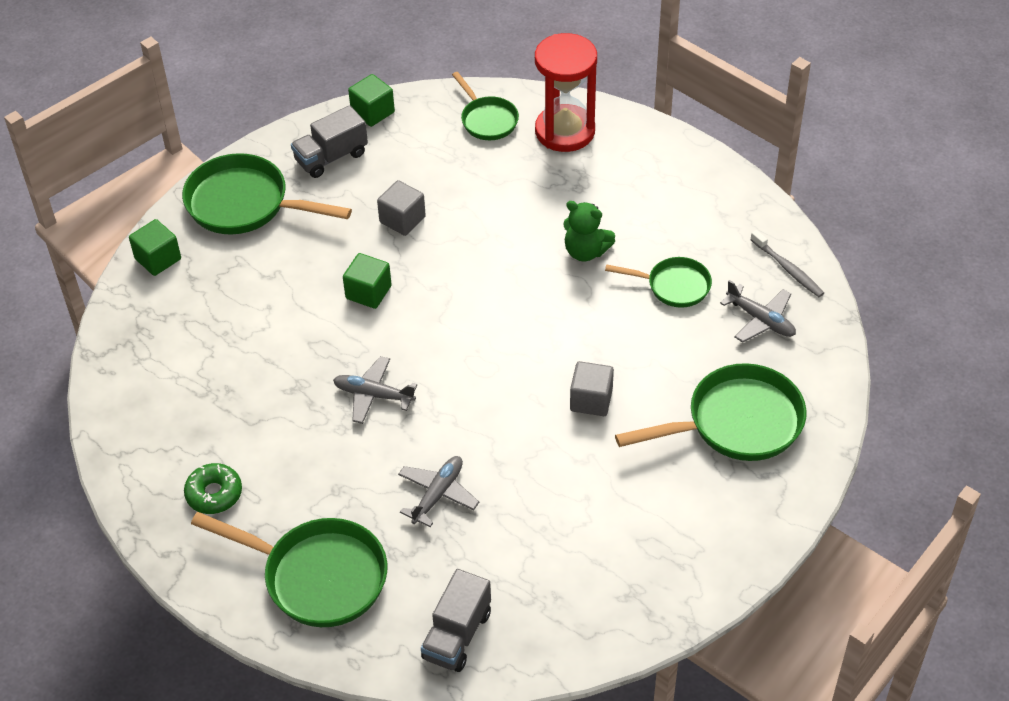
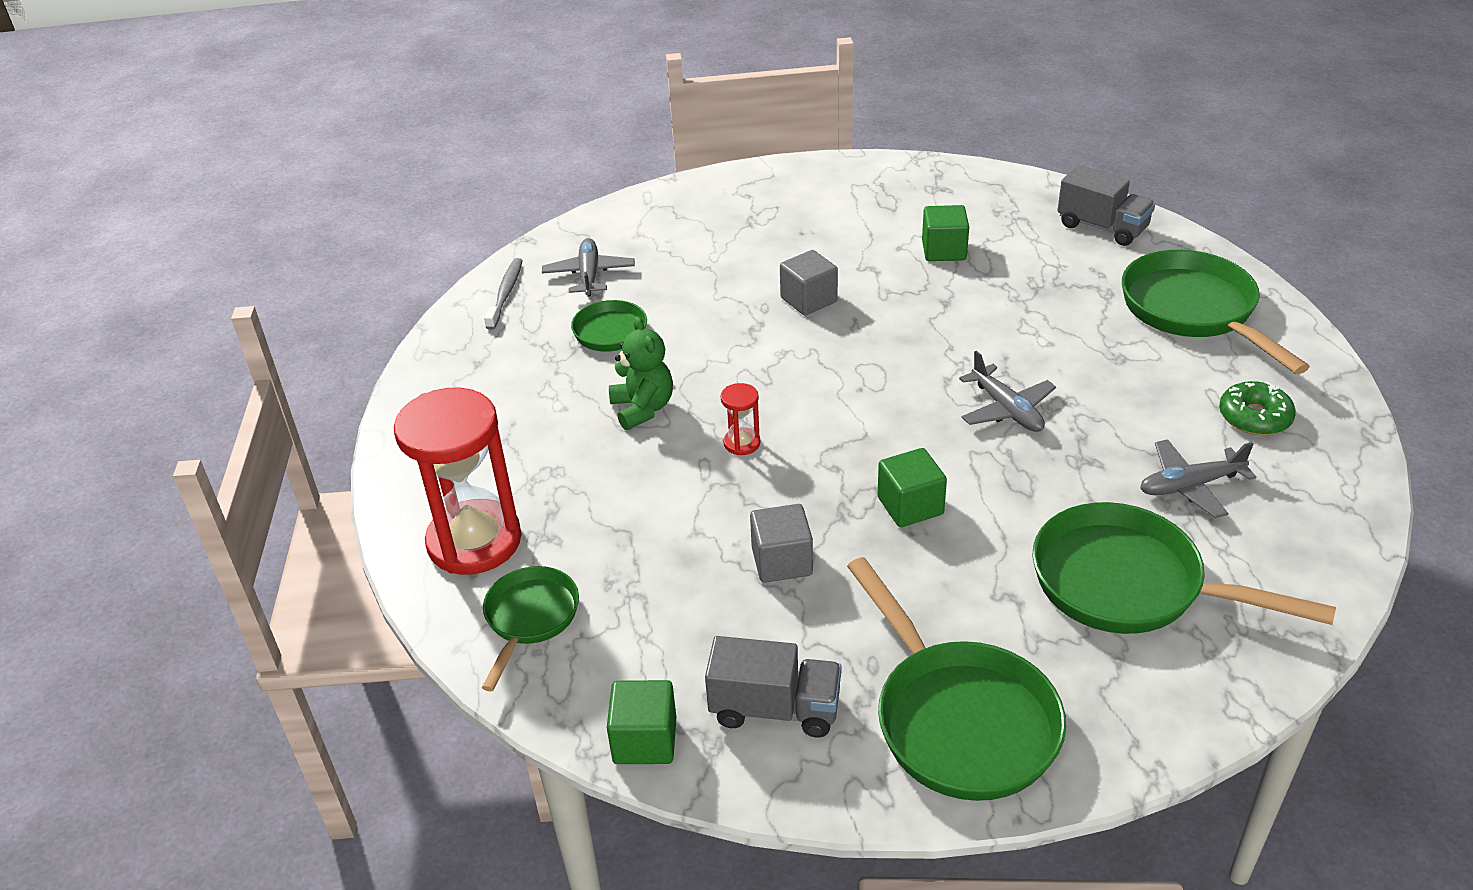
camera: 135 degrees left, 10 degrees down
green cube [129,219,181,276] -> green cube moved to [922,205,969,261]
grey plane [398,456,479,527] -> grey plane moved to [1140,439,1256,518]
grey truck [421,569,491,672] -> grey truck turned 60 degrees clockwise [1057,165,1155,246]
green pan [615,363,807,461] -> green pan moved to [1033,502,1336,634]
none -> red hourglass [721,383,760,455]

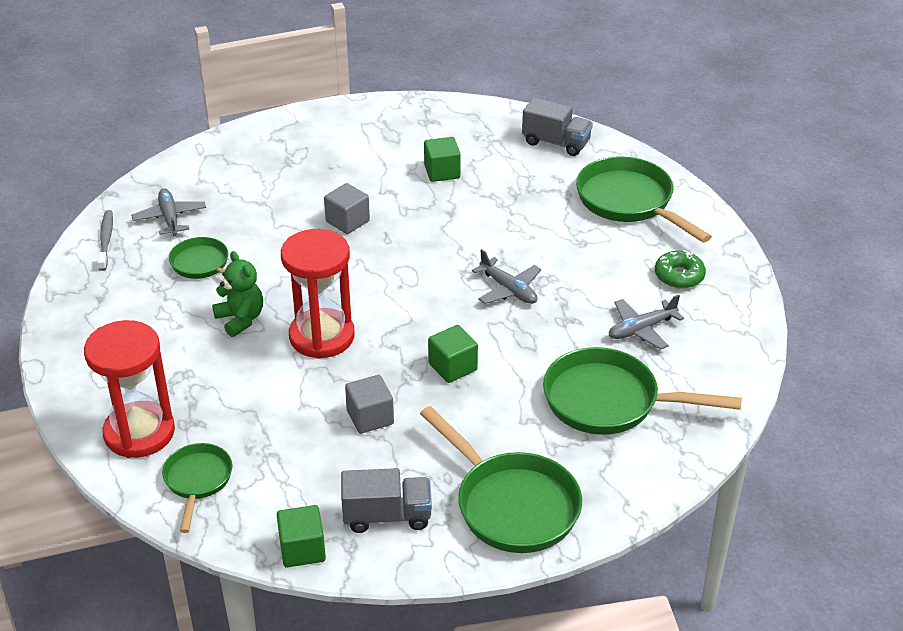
camera: 15 degrees left, 0 degrees up
red hourglass [721,383,760,455] -> red hourglass [281,229,355,359], size x2.39

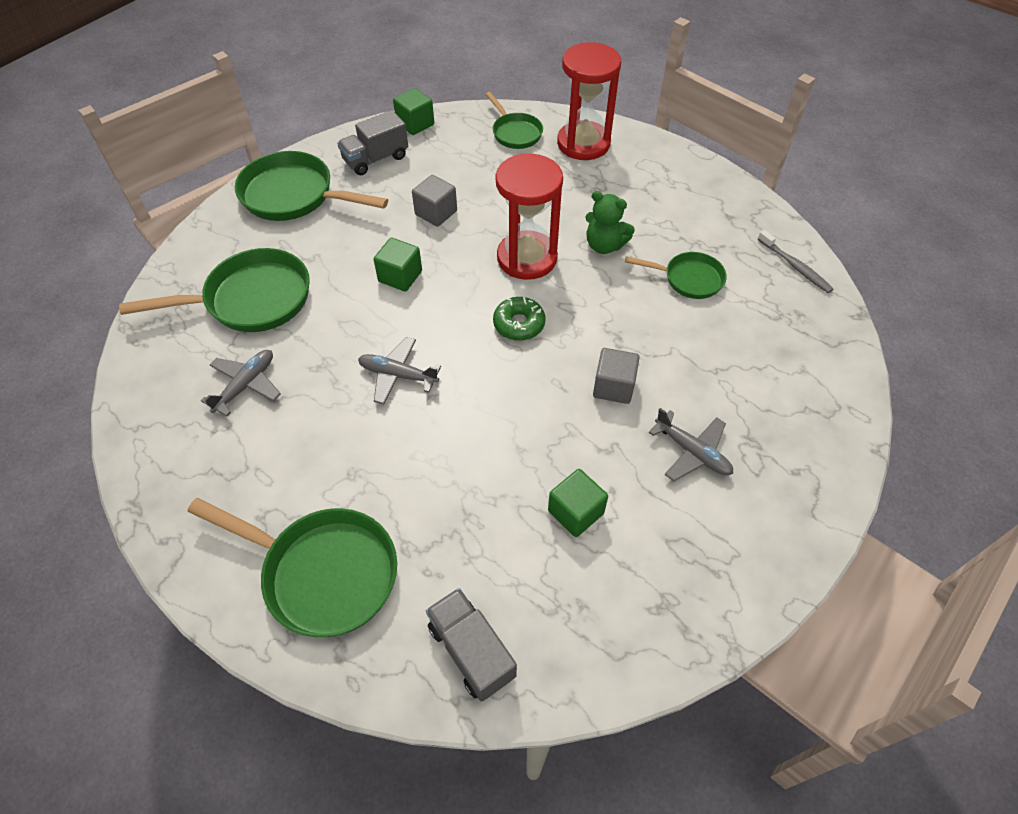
camera: 150 degrees right, 15 degrees up
grey plane [131,189,206,236] -> grey plane moved to [649,408,733,481]
grey truck [522,97,593,156] -> grey truck turned 60 degrees clockwise [426,588,517,702]
green donut [655,250,706,289] -> green donut moved to [493,297,545,341]

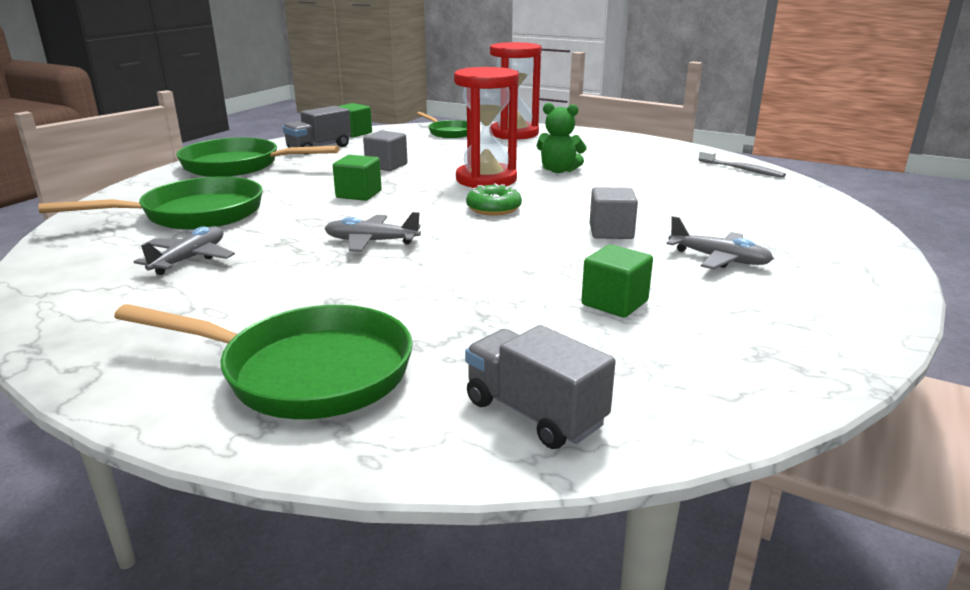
camera: 10 degrees left, 30 degrees down
green pan [625,252,727,299] -> none

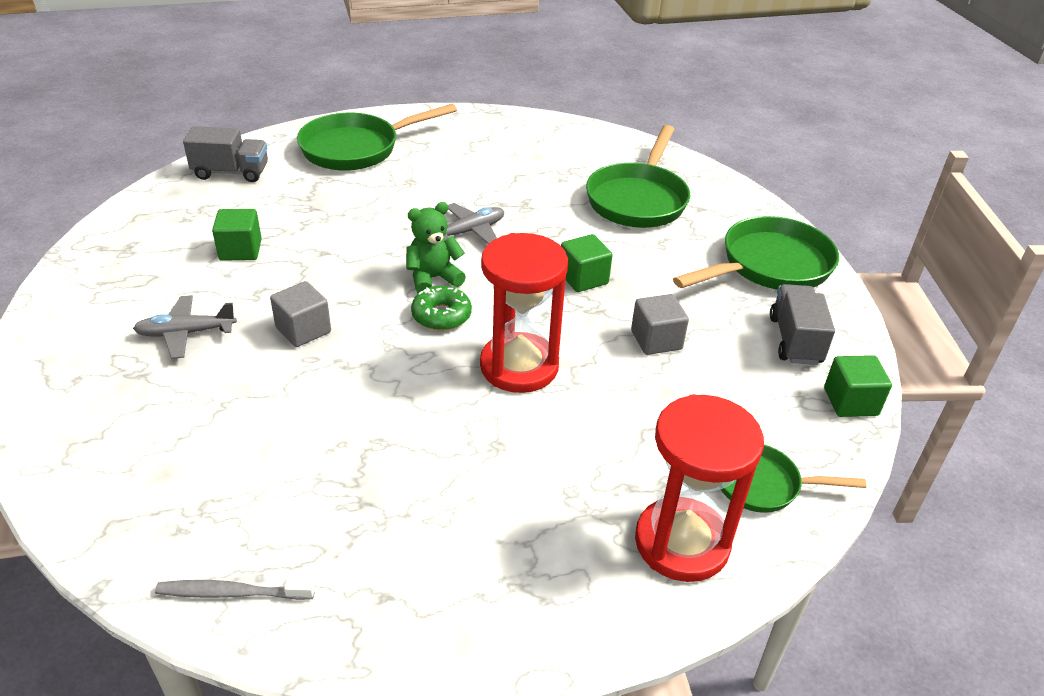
camera: 135 degrees right, 15 degrees up
grey plane [134,226,235,275] -> none
green teddy bear [537,103,587,173] -> green teddy bear moved to [406,202,466,293]

